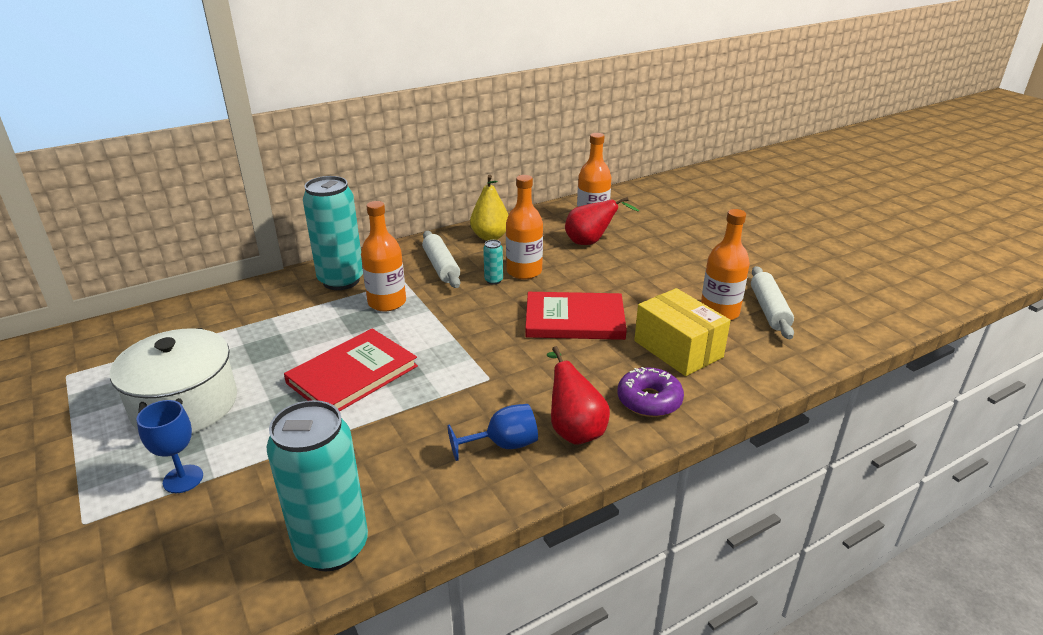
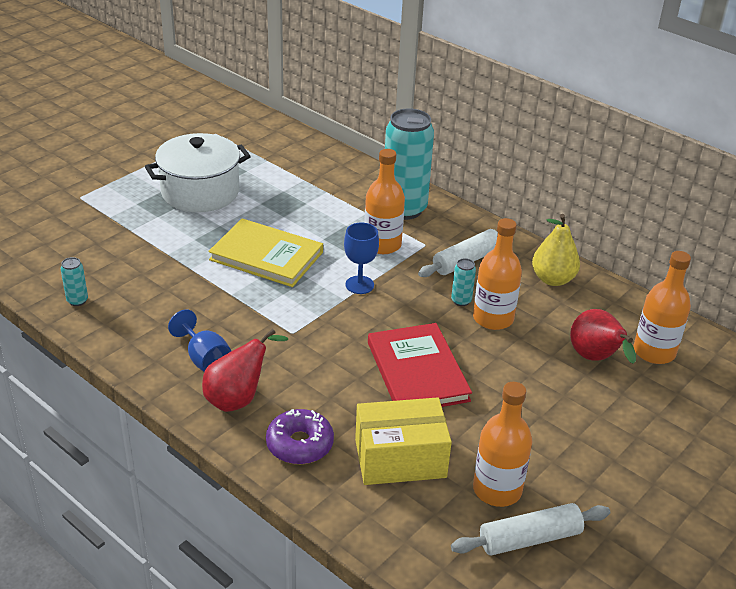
camera: 70 degrees right, 5 degrees up
blue goblet [136,400,203,493] -> blue goblet moved to [344,223,379,294]
turquoise can [267,400,368,571] -> turquoise can [61,257,88,306], size x0.41
red book [284,328,418,412] -> yellow book [208,218,323,287]
yellow box [634,288,731,376] -> yellow box turned 45 degrees clockwise [355,397,452,485]

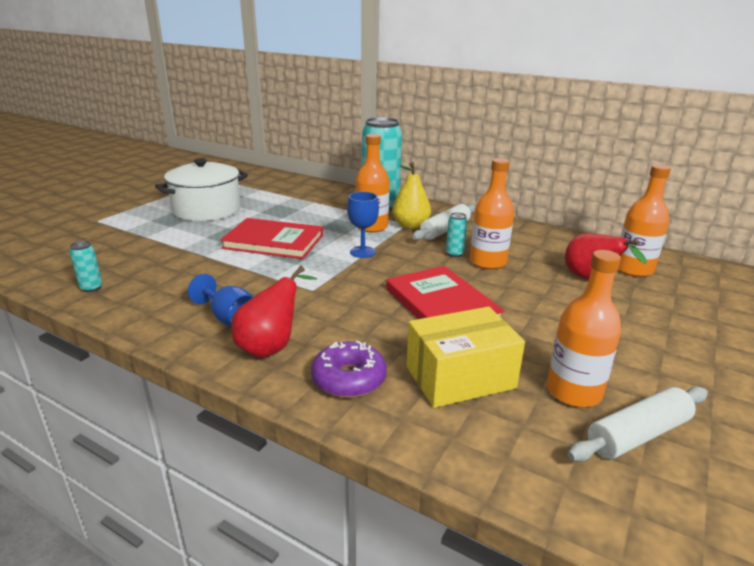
camera: 10 degrees left, 10 degrees down
yellow book [208,218,323,287] -> red book [220,218,323,259]
yellow pear [532,214,580,286] -> yellow pear moved to [392,162,431,229]

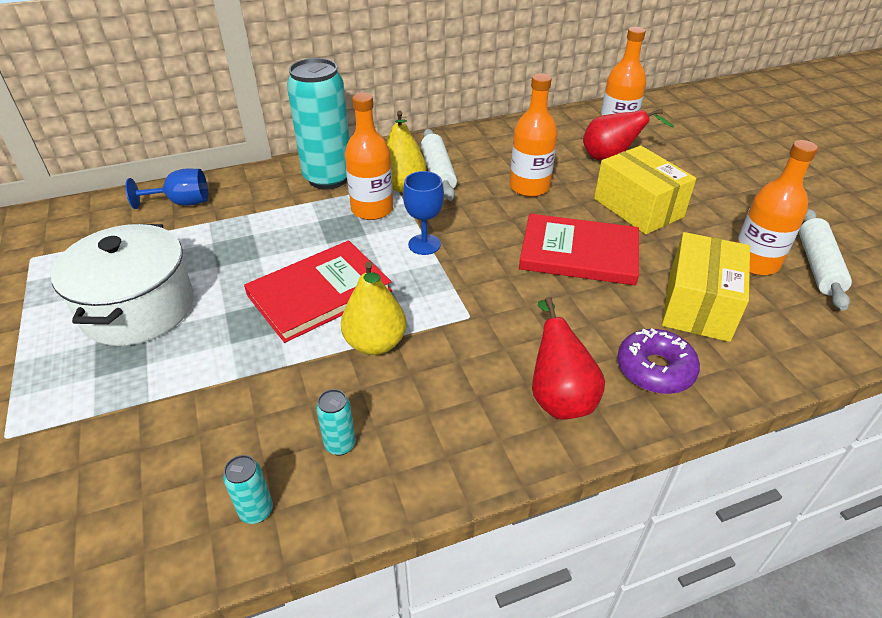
camera: 50 degrees left, 15 degrees up
blue goblet [188,274,254,327] -> blue goblet moved to [125,169,208,209]
turquoise can [446,212,467,257] -> turquoise can moved to [316,389,356,455]
none -> yellow pear [341,261,406,355]
none -> yellow box [594,145,696,234]

